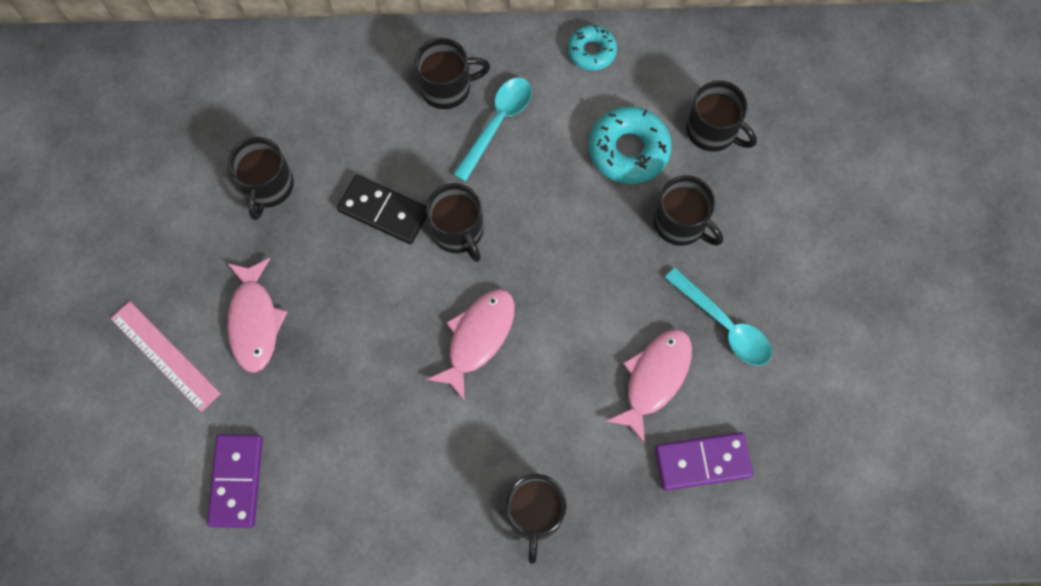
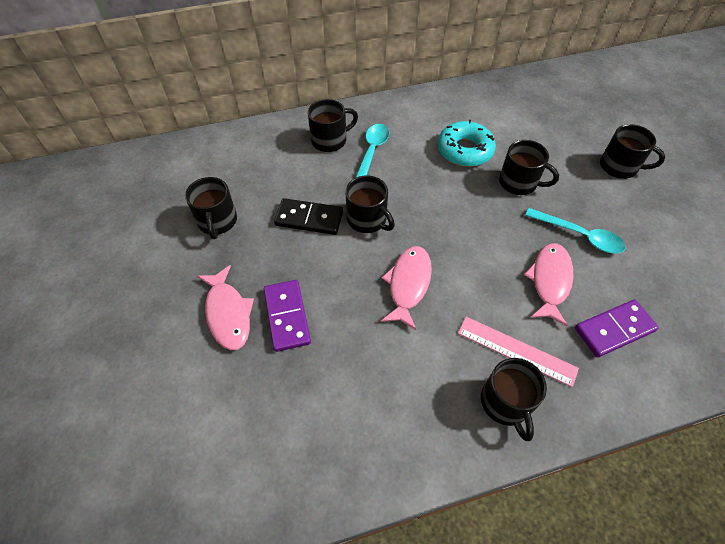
camera: 15 degrees left, 15 degrees down
pink ruler [110,301,221,412] -> pink ruler moved to [458,317,579,387]
purple domino [207,434,263,528] -> purple domino moved to [264,280,311,352]
turquoise donut [568,25,617,71] -> none
black mug [686,81,757,152] -> black mug moved to [600,124,665,179]

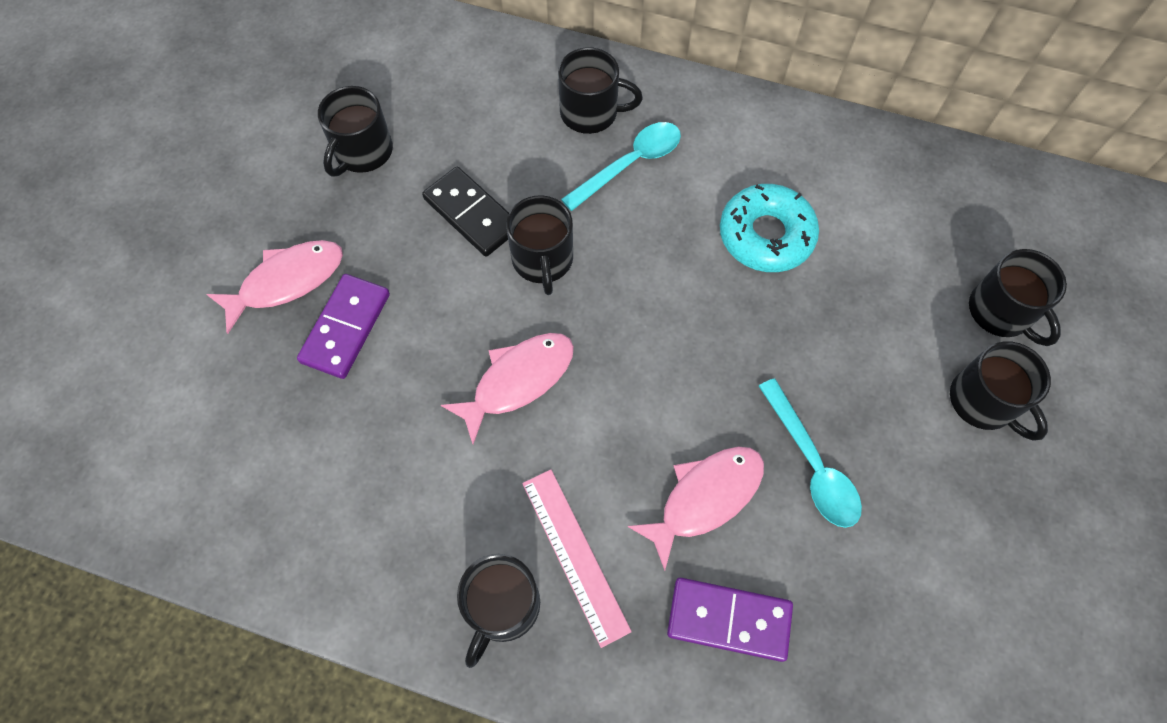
camera: 35 degrees right, 10 degrees up
pink fish [197,265,254,350] -> pink fish turned 135 degrees counterclockwise [206,240,343,334]
black mug [499,140,559,195] -> black mug moved to [969,249,1067,346]

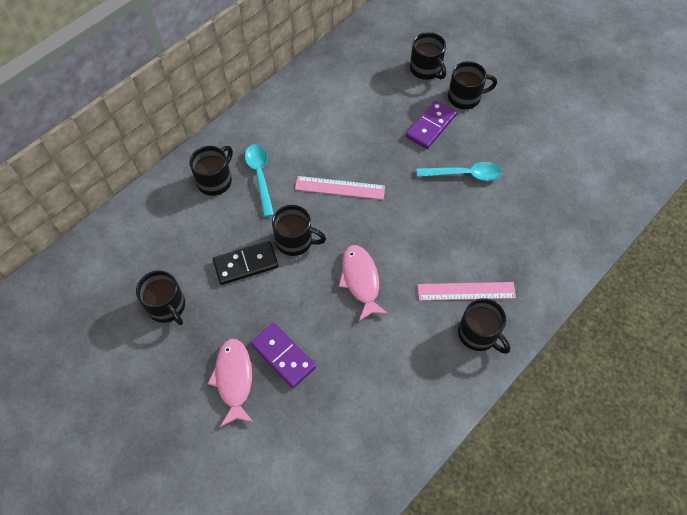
camera: 65 degrees left, 5 degrees down
pink fish [628,446,764,571] -> none
purple domino [667,578,793,662] -> purple domino moved to [406,100,456,149]
turquoise donut [720,184,819,272] -> none
black mug [969,249,1067,346] -> black mug turned 60 degrees clockwise [410,32,446,80]
none -> pink ruler [295,176,385,200]

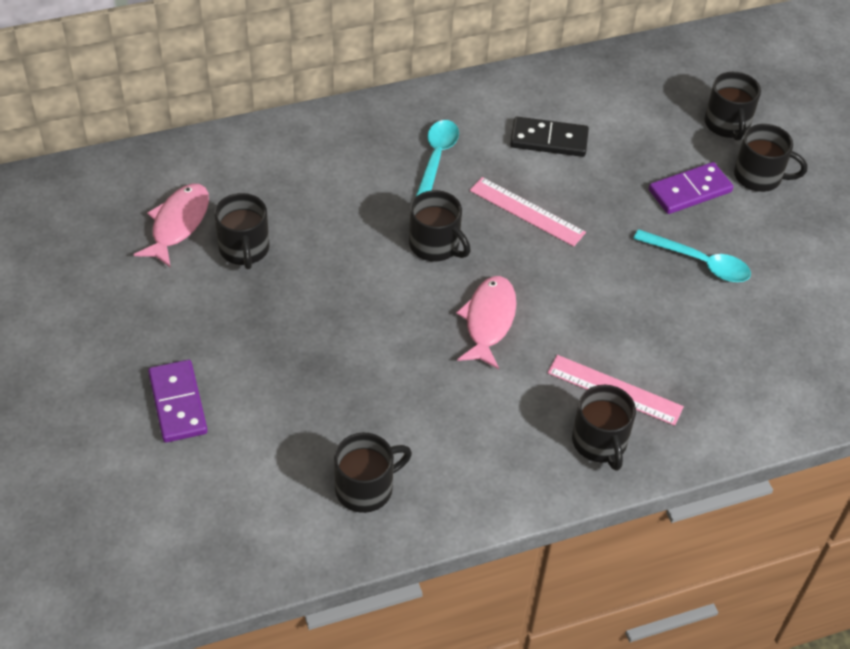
camera: 25 degrees right, 10 degrees down
black mug [190,146,233,196] -> black mug moved to [334,433,412,513]
pink fish [207,338,254,427] -> pink fish moved to [133,183,209,268]
black domino [213,241,278,285] -> black domino moved to [510,117,589,157]
purple domino [251,323,316,388] -> purple domino moved to [148,360,208,443]

